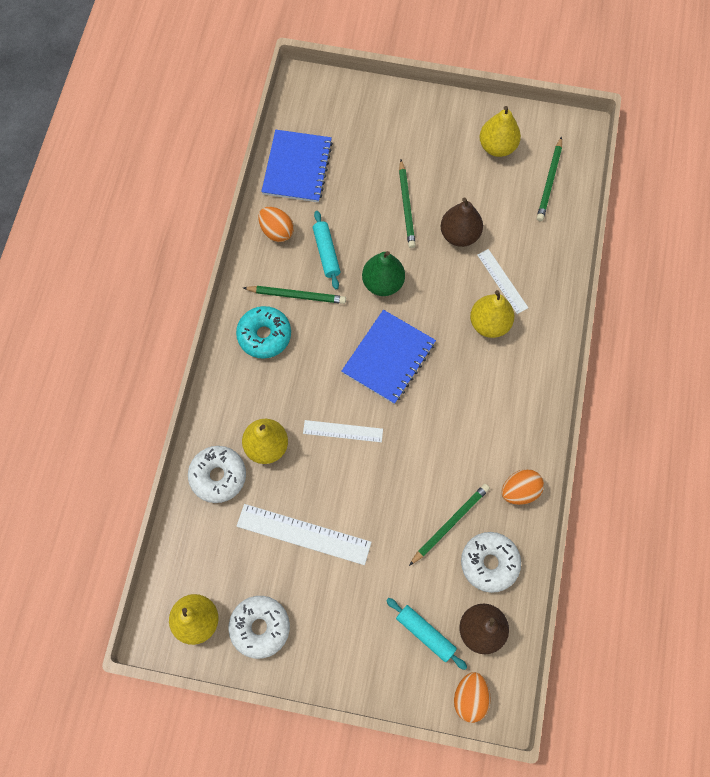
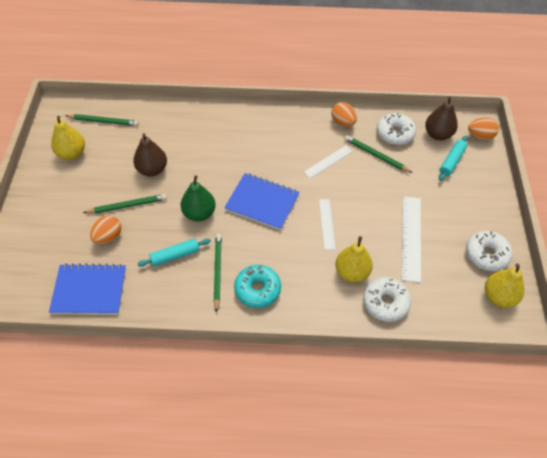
camera: 100 degrees left, 15 degrees down
orange egg [259,207,294,242] -> orange egg moved to [90,215,121,244]
yellow pear [470,290,515,338] -> none
white ruler [477,249,528,314] -> white ruler moved to [304,146,353,178]

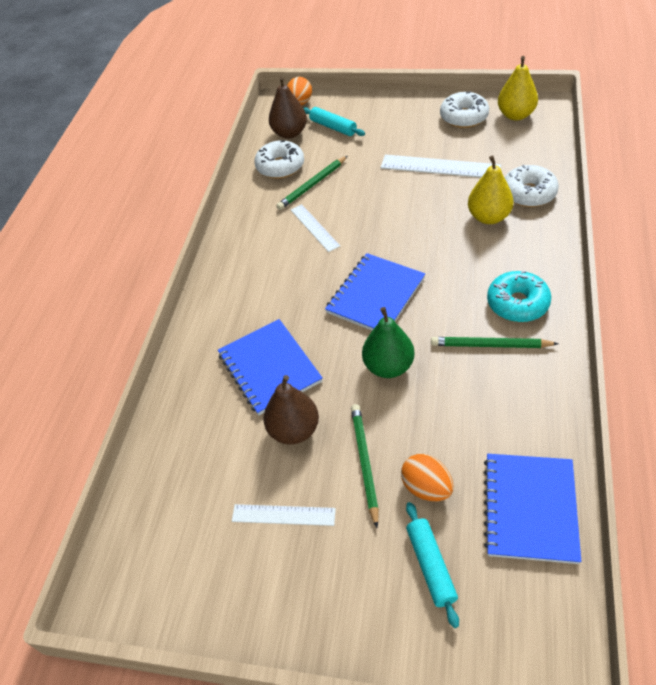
camera: 75 degrees left, 5 degrees down
yellow pear [51,116,85,160] -> none
green pencil [66,114,139,126] -> none
turquoise rolling pin [137,239,211,267] -> turquoise rolling pin moved to [406,502,459,628]
white ruler [319,199,336,250] -> white ruler moved to [232,504,336,526]
orange egg [331,102,357,127] -> none
none -> blue notebook [218,319,323,415]

